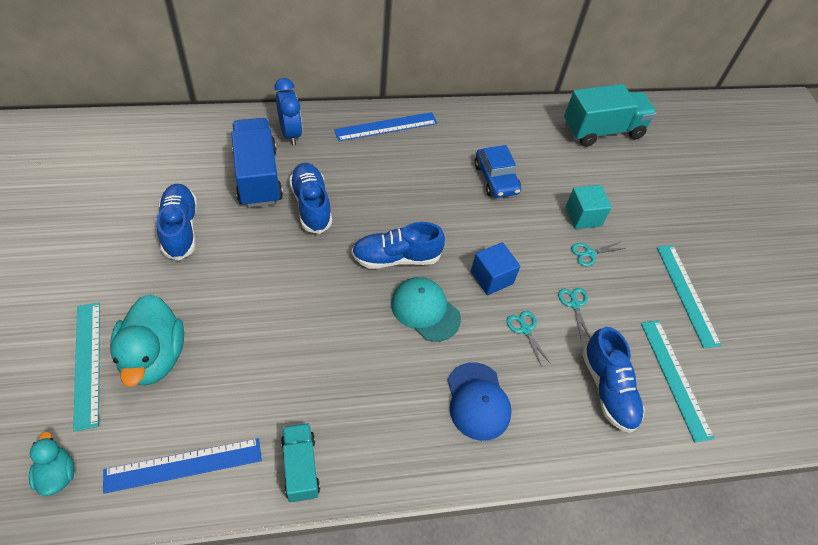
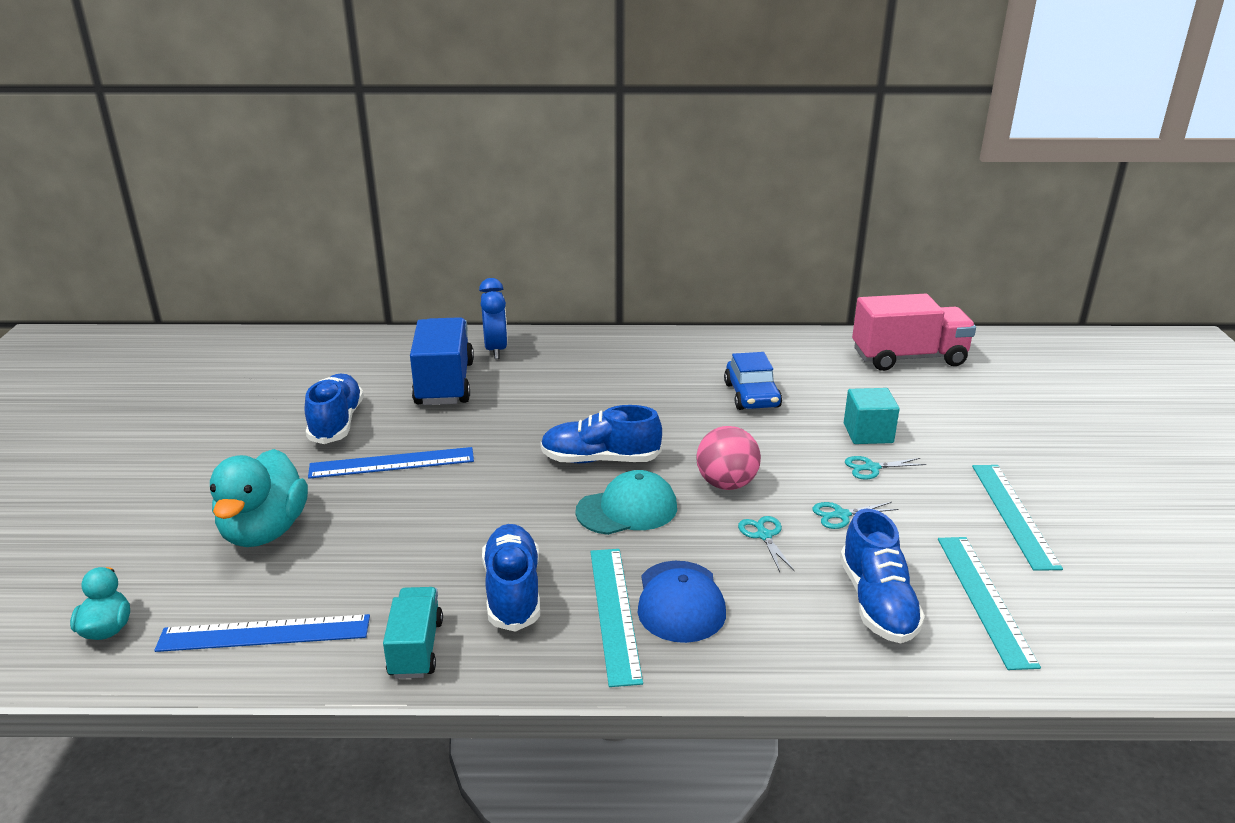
camera: 15 degrees right, 25 degrees down
turquoise ruler [73,302,100,431] -> turquoise ruler moved to [590,549,643,687]
blue shoe [289,163,332,234] -> blue shoe moved to [482,524,540,632]
blue ruler [334,112,437,141] -> blue ruler moved to [308,447,474,479]
turquoise cap [391,277,461,342] -> turquoise cap turned 105 degrees clockwise [575,470,677,535]
blue cube [471,242,520,295] -> pink ball [697,426,761,490]
turquoise scissors [558,288,590,338] -> turquoise scissors turned 105 degrees counterclockwise [812,502,899,529]
turquoise truck [564,84,657,147] -> pink truck [852,294,976,371]

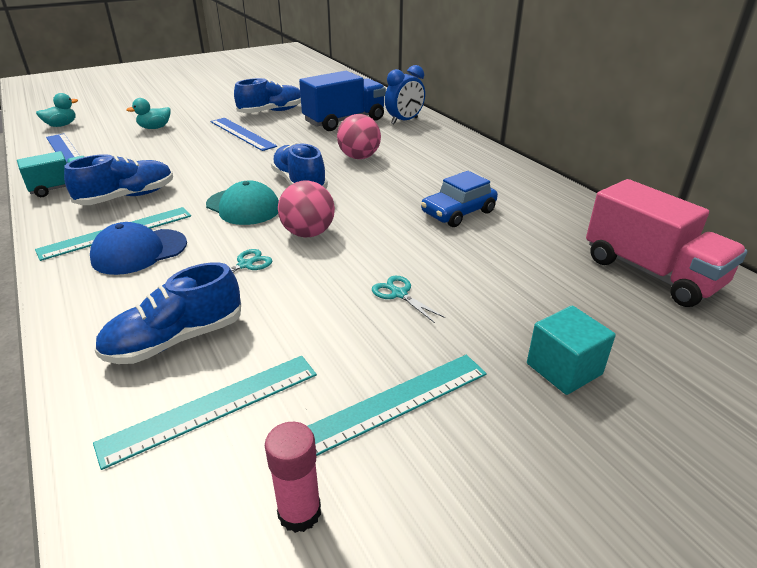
camera: 60 degrees right, 5 degrees up
turquoise duck [210,449,308,547] -> turquoise duck [127,98,171,129], size x0.53
turquoise scissors [812,502,899,529] -> none
turquoise cube [844,388,900,444] -> turquoise cube moved to [527,306,616,395]
none -> pink glue stick [265,422,321,533]
none -> pink ball [337,114,381,159]

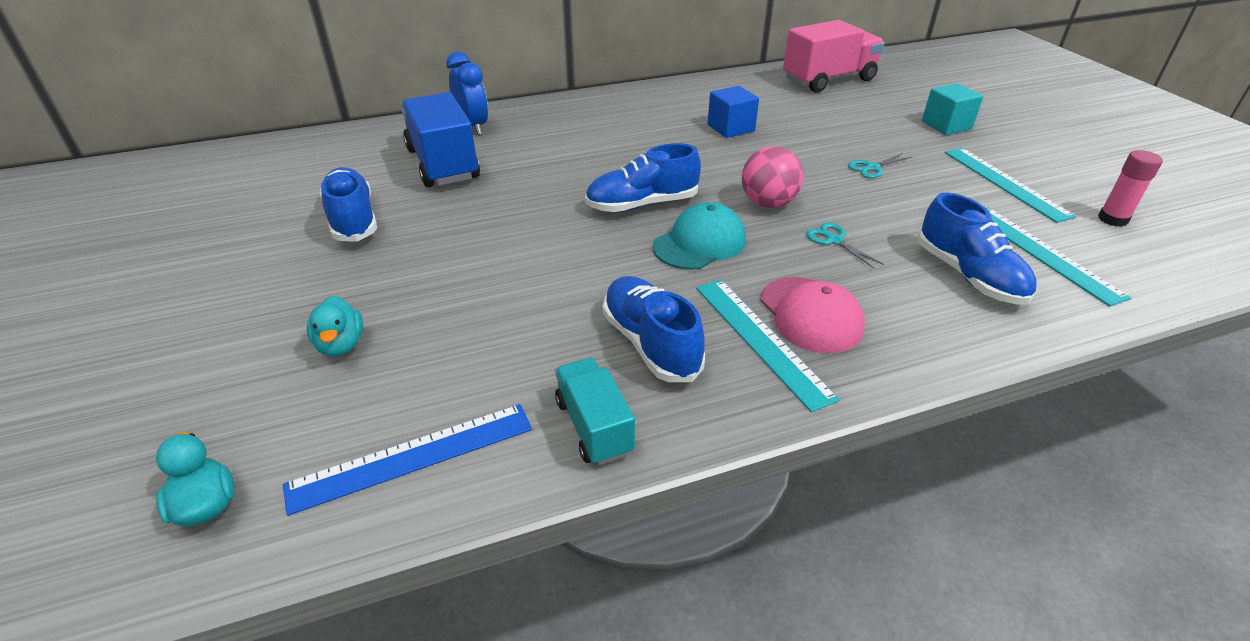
camera: 80 degrees left, 5 degrees up
blue cap [90,222,187,275] -> pink cap [760,277,865,353]
blue ruler [210,118,277,151] -> none
pink ball [337,114,381,159] -> none
blue car [421,171,498,227] -> blue cube [708,86,759,138]

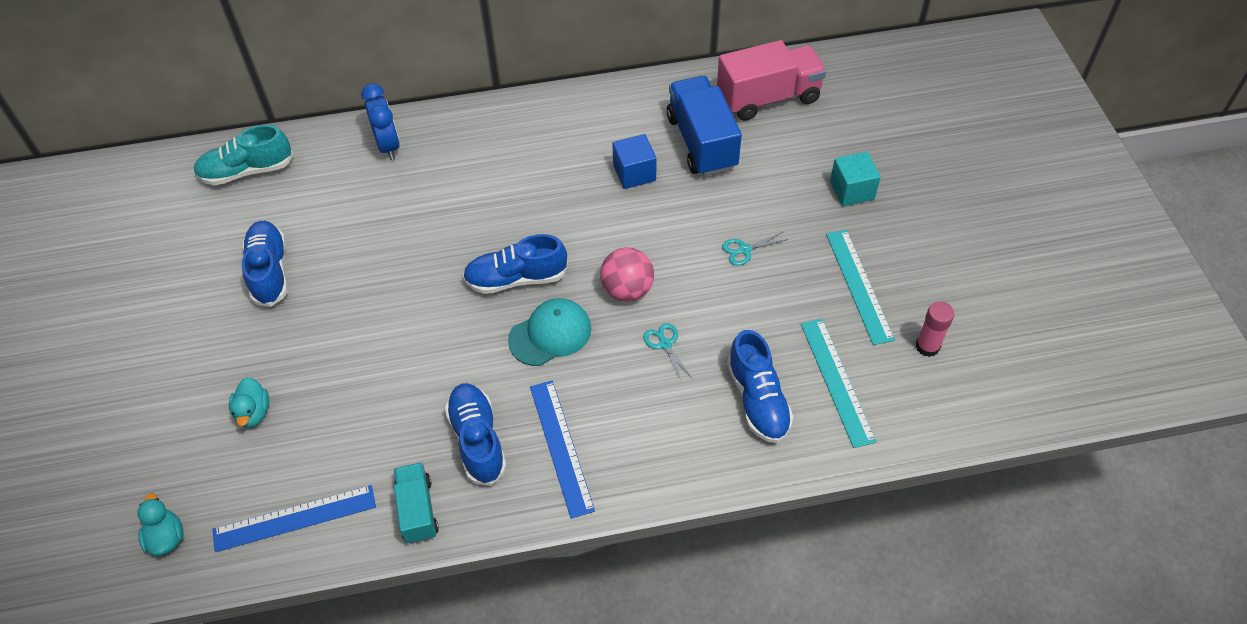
camera: 10 degrees right, 15 degrees up
blue truck [401,92,480,187] -> blue truck moved to [667,76,742,176]
turquoise ruler [696,280,840,412] -> blue ruler [530,380,595,519]
pink cap [760,277,865,353] -> none
none -> turquoise shoe [194,125,294,186]

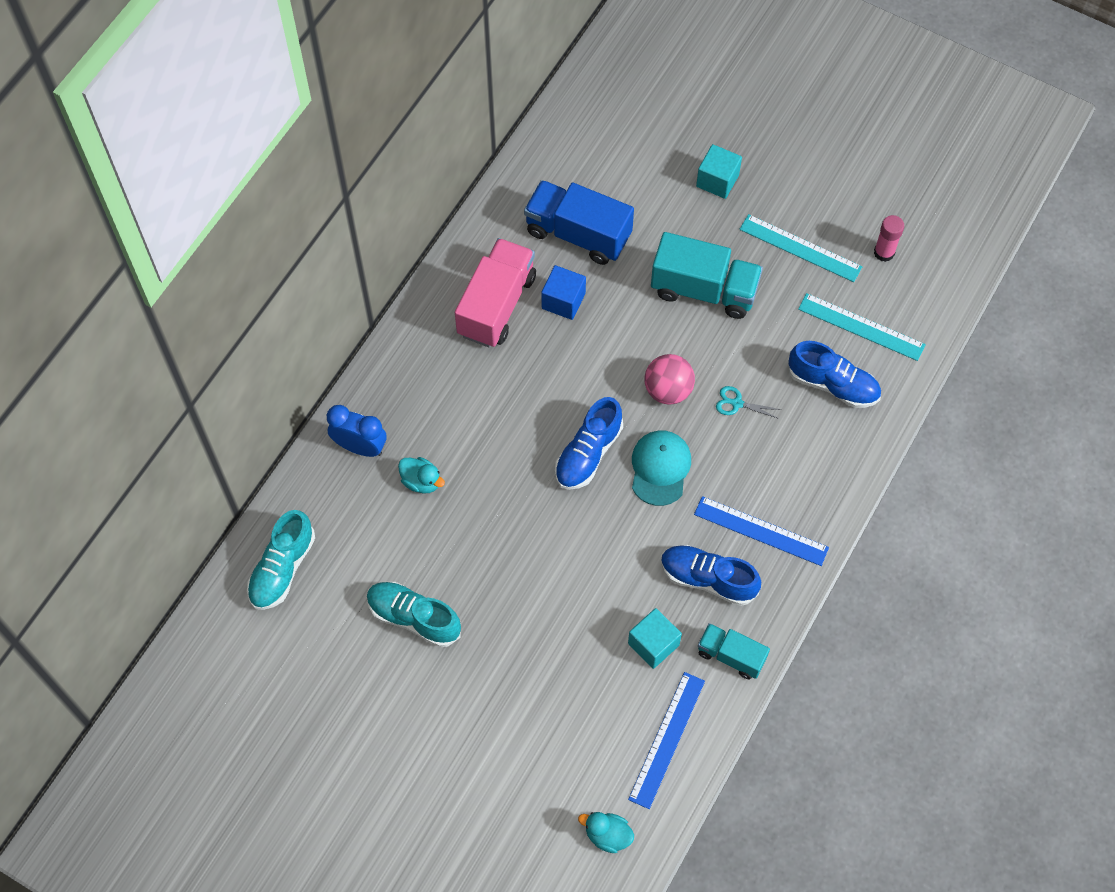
camera: 50 degrees left, 10 degrees up
turquoise duck [229,377,269,428] -> turquoise duck moved to [398,457,445,494]
blue shoe [242,221,287,307] -> turquoise shoe [367,582,461,647]
pink truck [717,40,827,121] -> pink truck moved to [455,238,536,348]
turquoise scissors [722,232,789,266] -> turquoise truck [651,232,763,319]
none -> turquoise cube [628,608,682,669]

